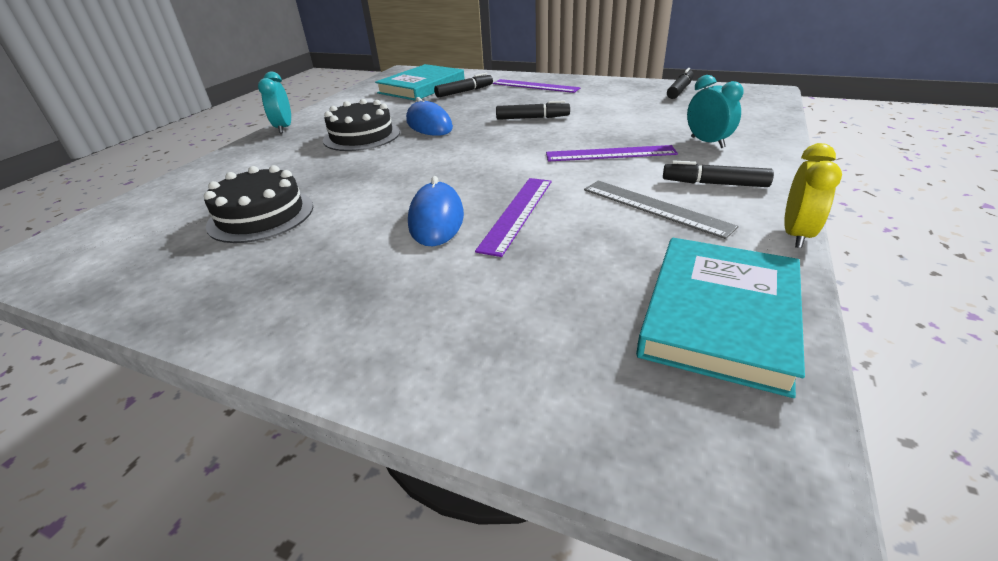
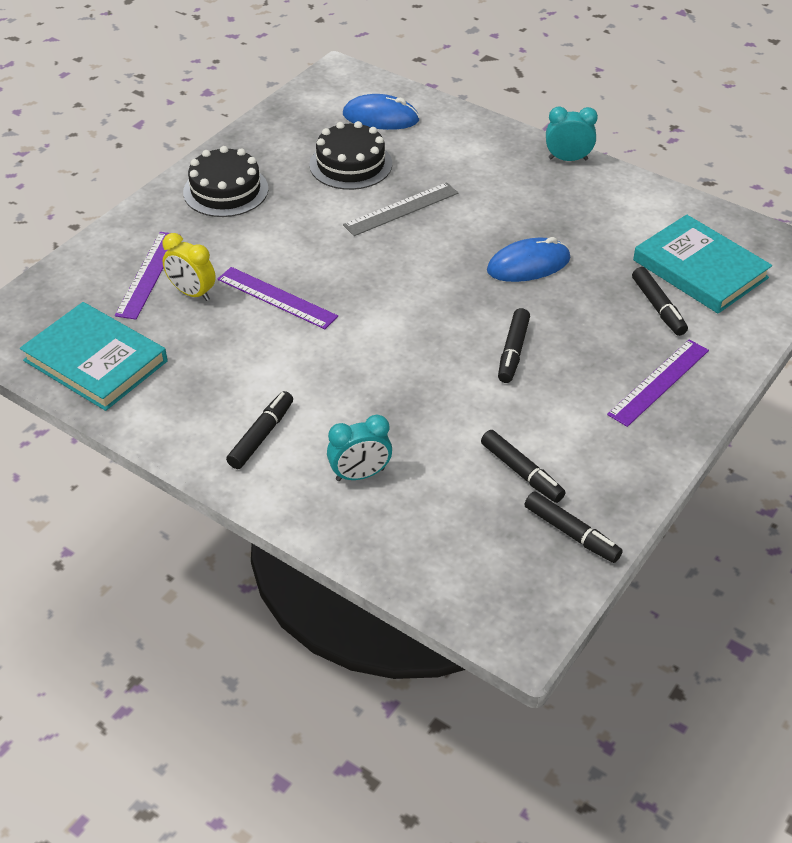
camera: 100 degrees right, 10 degrees up
black cake [323,99,400,151] -> black cake moved to [183,146,268,217]
blue mouse [408,176,464,246] -> blue mouse moved to [343,94,420,130]
purple ruler [546,145,678,162] -> purple ruler moved to [115,232,181,320]
grey ruler [584,181,739,239] -> grey ruler moved to [343,182,458,236]
yellow clock [784,143,842,248] -> yellow clock moved to [162,233,216,301]
none -> black marker [481,430,565,503]

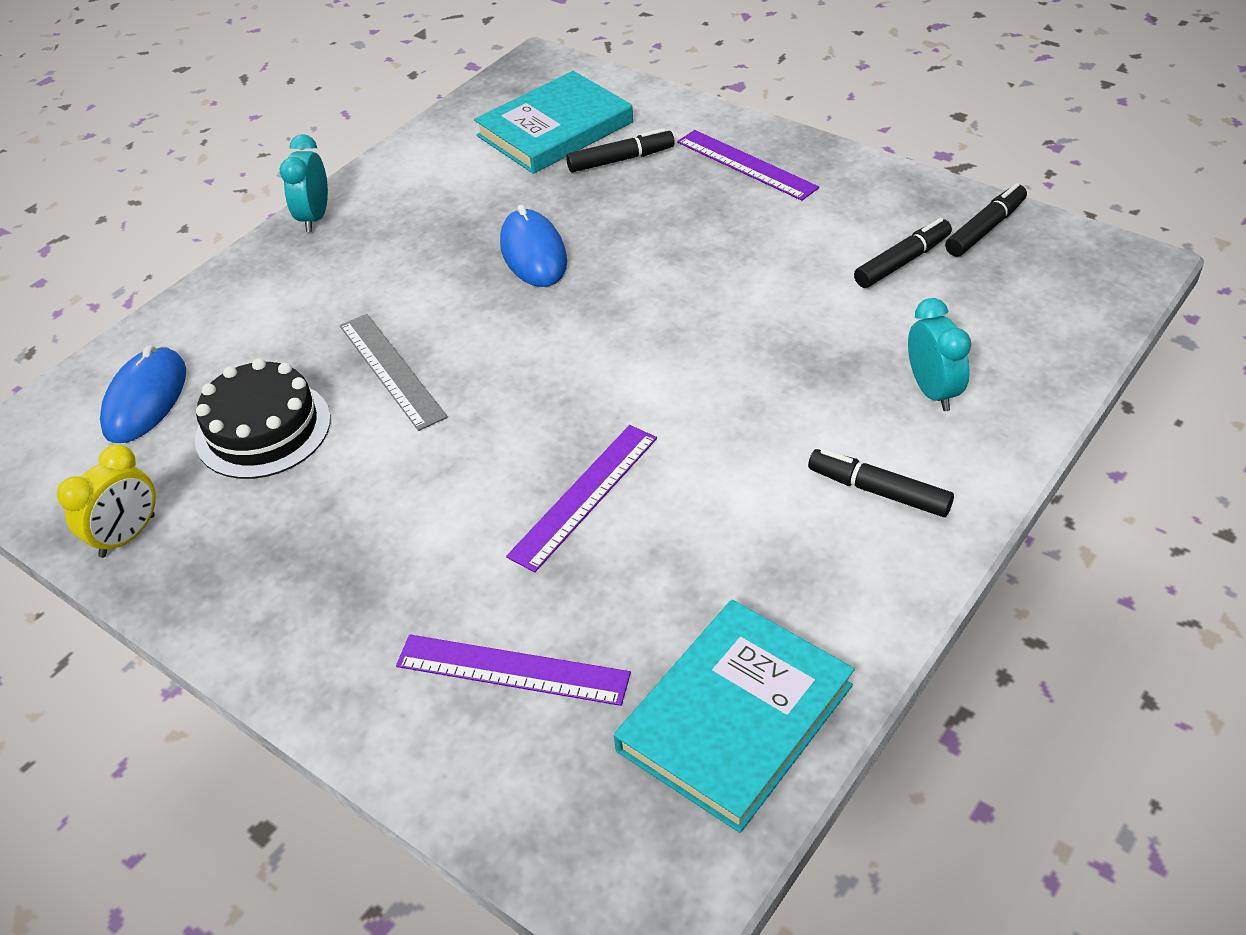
camera: 85 degrees left, 0 degrees up
yellow clock [162,233,216,301] -> yellow clock moved to [57,444,156,558]
black cake [183,146,268,217] -> none
black marker [498,308,530,383] -> none

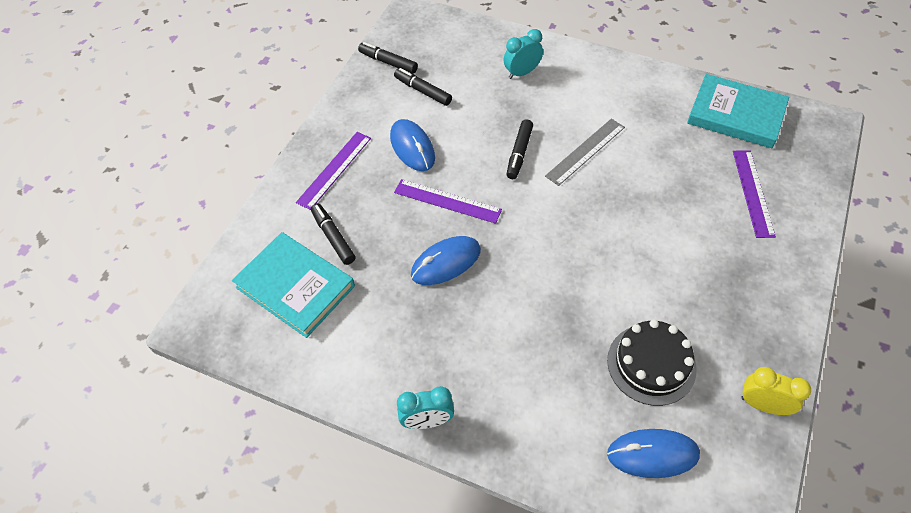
camera: 105 degrees left, 10 degrees up
grey ruler [340,314,448,431] -> grey ruler moved to [545,119,625,186]
purple ruler [506,425,657,572] -> purple ruler moved to [394,179,502,224]
black marker [808,449,954,517] -> black marker moved to [506,119,533,179]
none -> blue mouse [390,119,435,171]

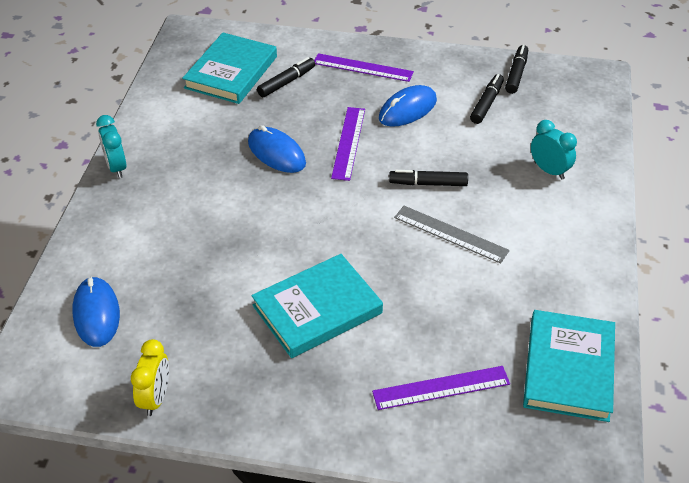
camera: 75 degrees right, 10 degrees down
black cake [607,319,697,406] -> none
none -> turquoise book [251,254,383,358]

